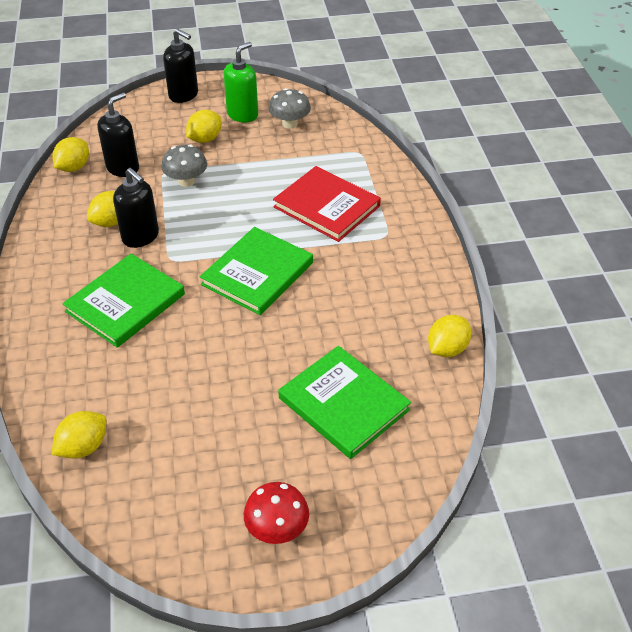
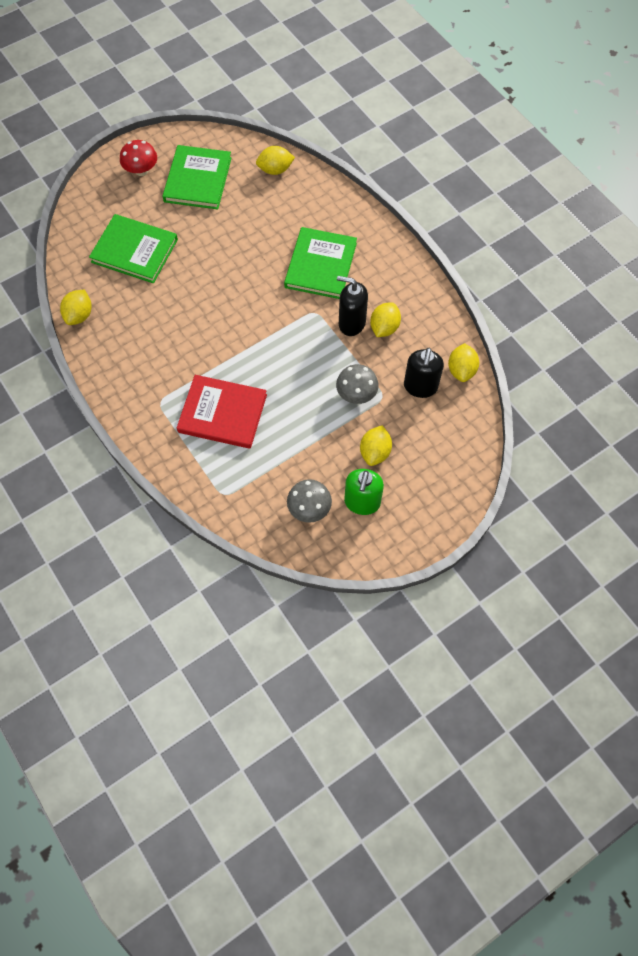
camera: 155 degrees right, 20 degrees up
yellow lemon [52,411,106,459] -> yellow lemon turned 60 degrees clockwise [256,146,295,175]
black soap dispenser [163,29,198,103] -> none
green book [200,227,313,315] -> green book moved to [162,145,232,209]

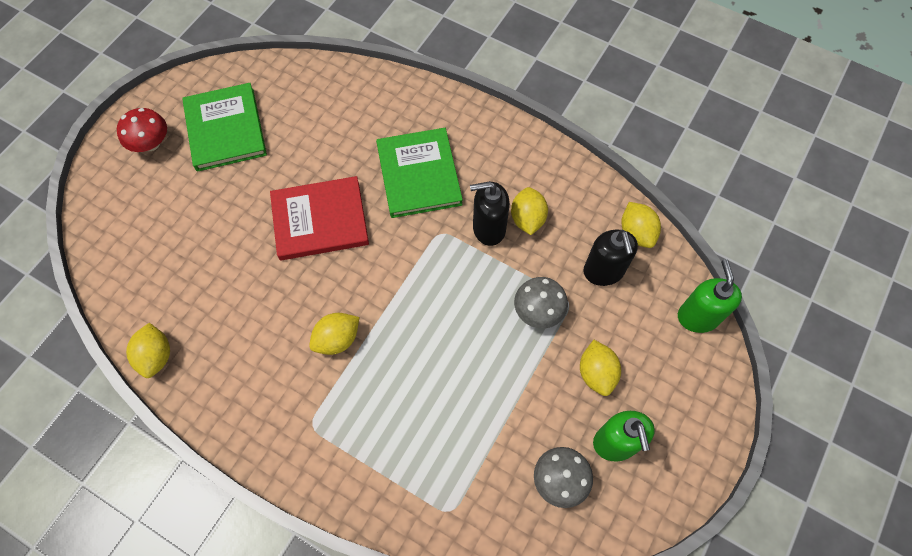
camera: 25 degrees left, 0 degrees up
green book [89,214,178,283] -> none
red book [177,375,267,449] -> red book moved to [270,176,369,261]
yellow lemon [256,146,295,175] -> yellow lemon moved to [309,313,359,355]
none -> green soap dispenser [678,259,742,333]

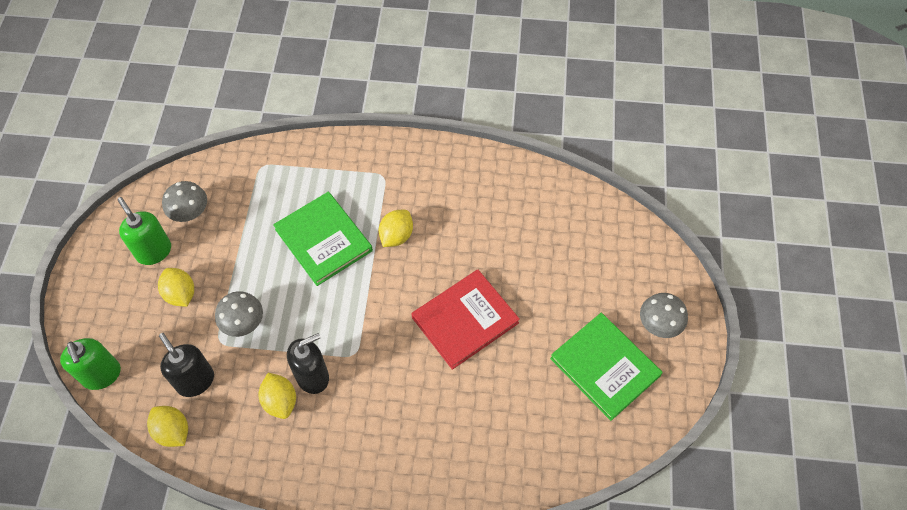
camera: 155 degrees right, 5 degrees down
red mushroom [117,108,167,152] -> grey mushroom [640,293,688,338]
yellow lemon [126,323,170,378] -> none
green book [376,128,463,218] -> green book moved to [273,192,373,286]

